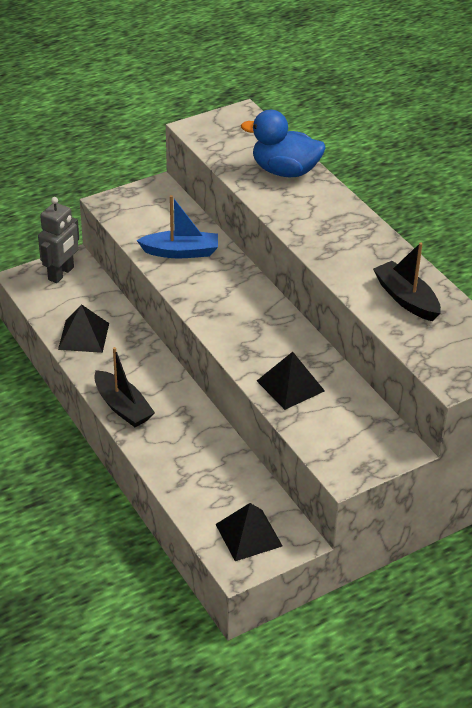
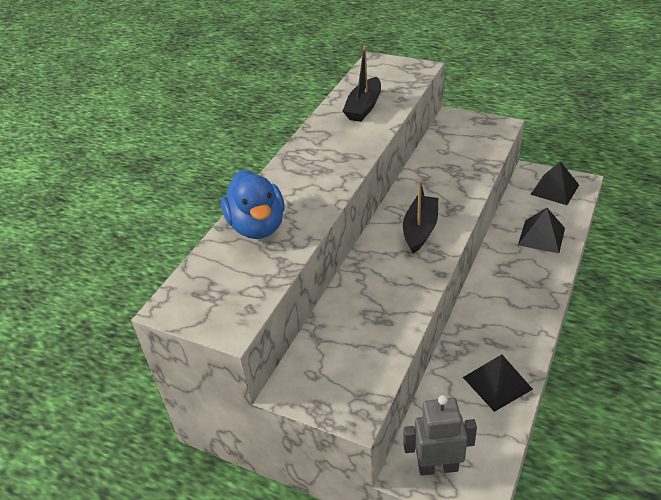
camera: 120 degrees left, 0 degrees up
black boat [94,347,155,427] -> black boat moved to [403,180,438,253]
blue boat [137,195,218,258] -> none
black pyramid [257,352,325,410] -> black pyramid moved to [518,208,565,253]

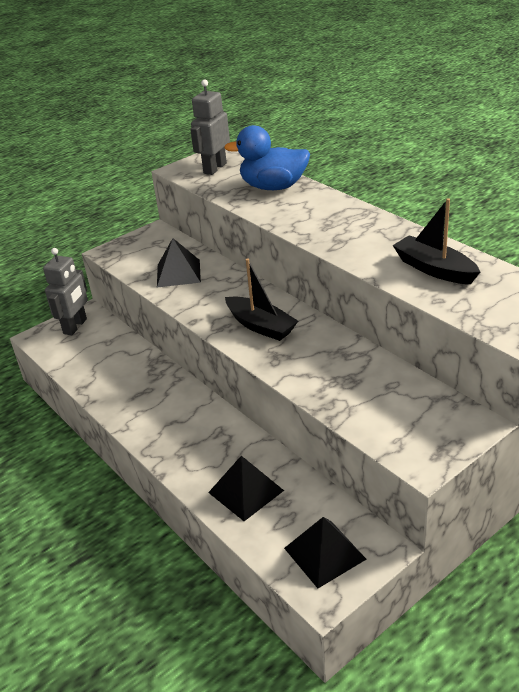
camera: 115 degrees right, 5 degrees down
black pyramid [463,354,533,412] -> black pyramid moved to [157,238,201,287]
none -> grey robot [190,79,230,175]

